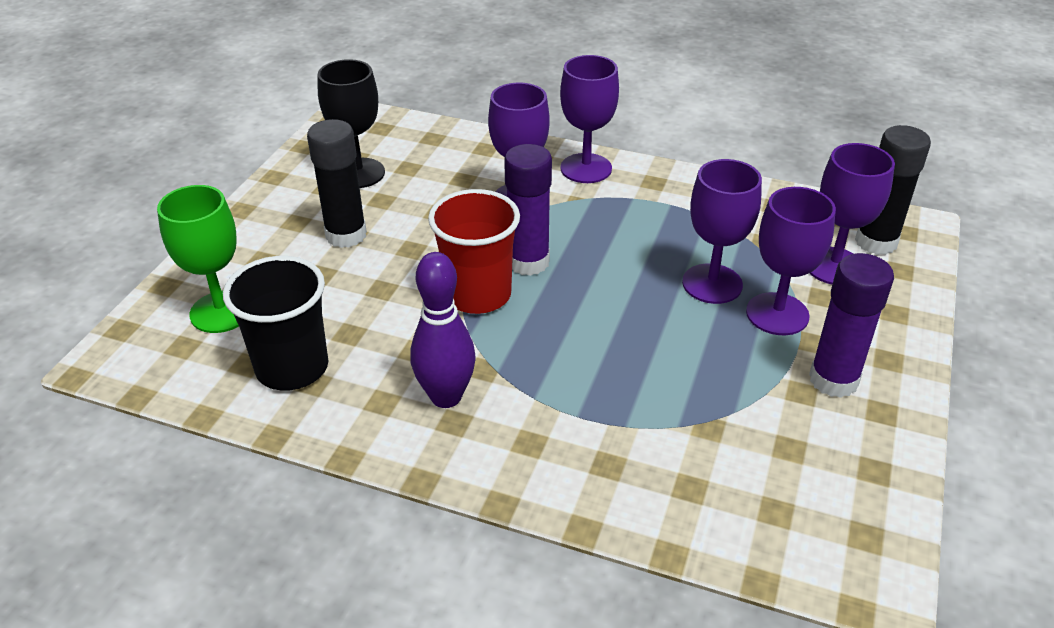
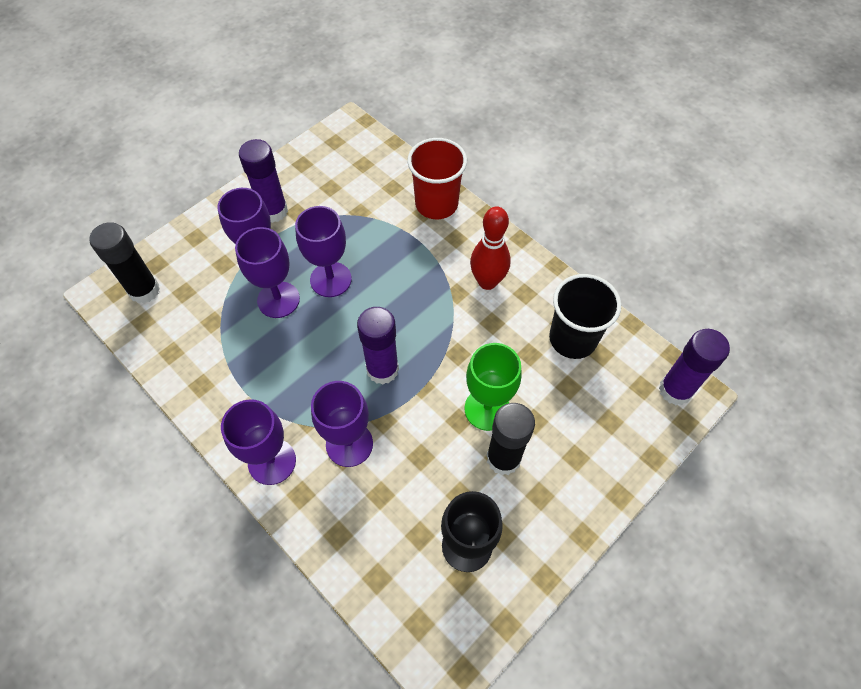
camera: 155 degrees left, 20 degrees up
green goblet [157,185,239,333] -> green goblet moved to [465,343,522,431]
purple bowling pin [410,252,476,408] -> red bowling pin [470,206,511,290]
red cup [428,189,520,314] -> red cup moved to [407,138,467,219]
purple goblet [810,143,895,284] -> purple goblet moved to [295,206,352,297]
none -> purple glue stick [659,329,730,405]

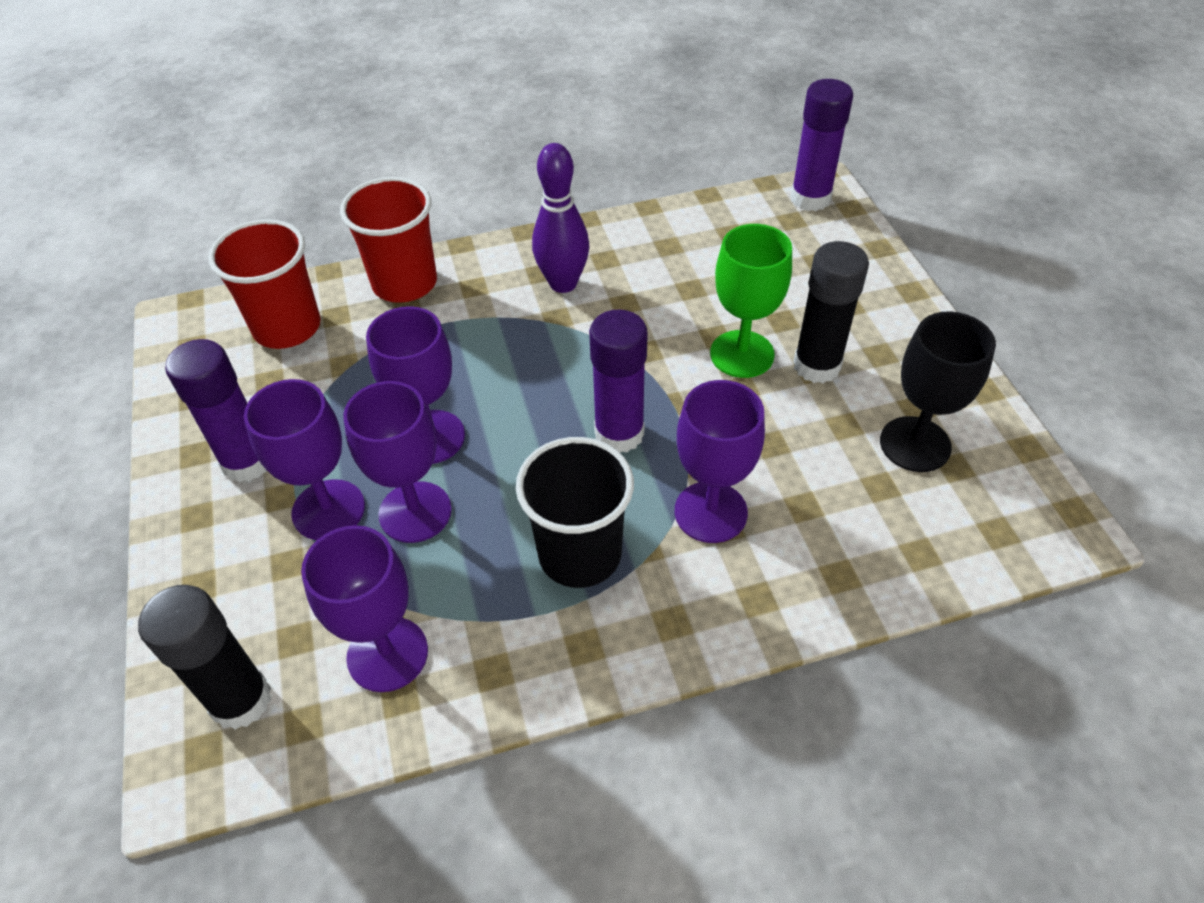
camera: 60 degrees left, 10 degrees down
purple goblet [221,399,296,485] -> purple goblet moved to [301,525,428,692]
red bowling pin [470,206,511,290] -> purple bowling pin [532,143,589,293]
black cup [549,274,621,359] -> black cup moved to [516,437,634,588]
none -> red cup [208,219,321,349]

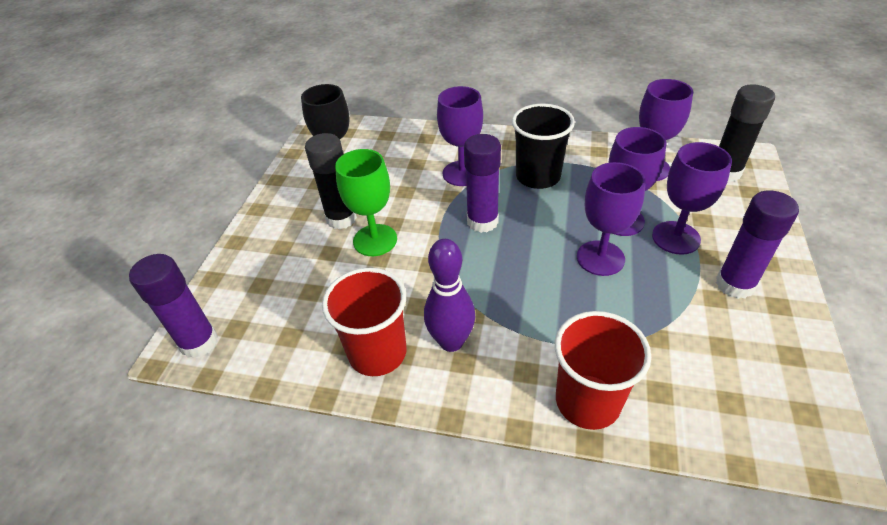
camera: 150 degrees left, 5 degrees down
red cup [208,219,321,349] -> red cup moved to [322,268,406,376]

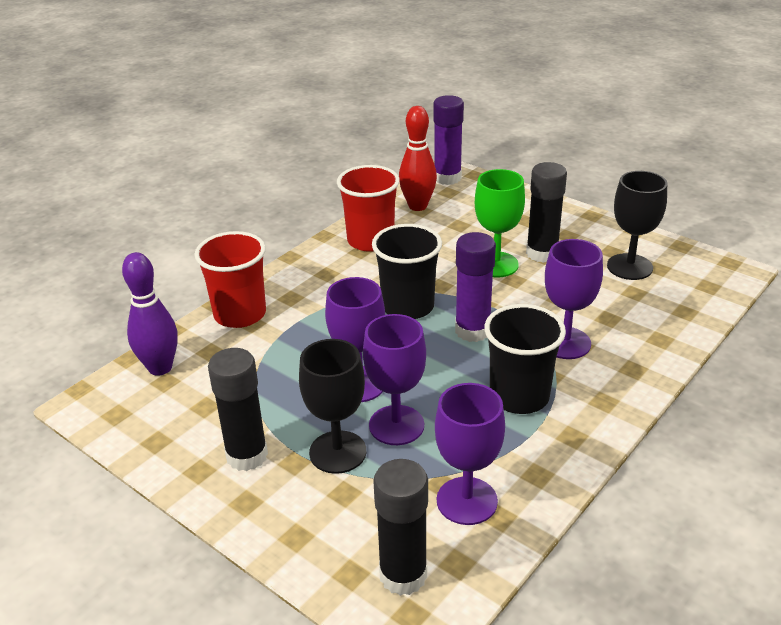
camera: 115 degrees right, 10 degrees down
purple bowling pin [424,239,475,352] -> purple bowling pin moved to [122,252,178,376]
purple goblet [652,142,732,255] -> black goblet [299,339,366,474]
purple glue stick [716,190,799,299] -> black glue stick [208,348,268,471]
none -> black cup [372,224,442,319]
none -> red bowling pin [399,106,437,211]

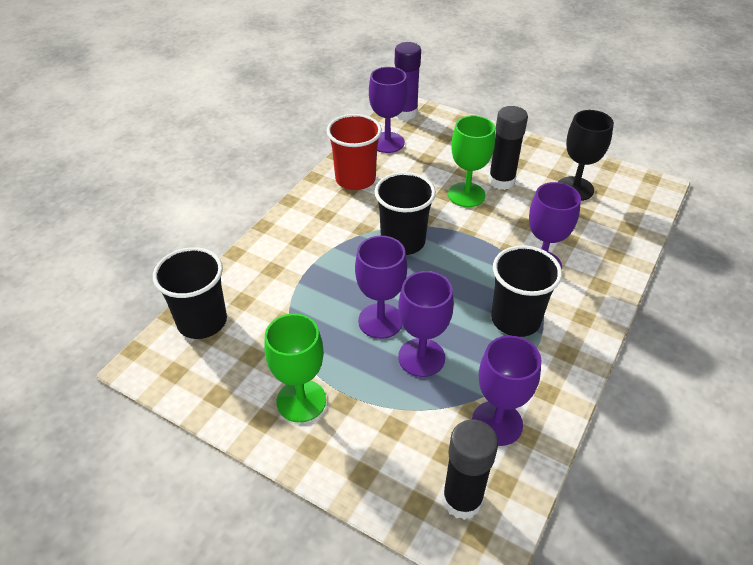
camera: 10 degrees left, 10 degrees up
purple bowling pin [122,252,178,376] -> black cup [153,247,227,339]
red cup [195,231,266,328] -> none
black glue stick [208,348,268,471] -> green goblet [264,313,326,423]
black goblet [299,339,366,474] -> none
red bowling pin [399,106,437,211] -> purple goblet [369,67,408,153]
purple glue stick [455,232,496,342] -> none

